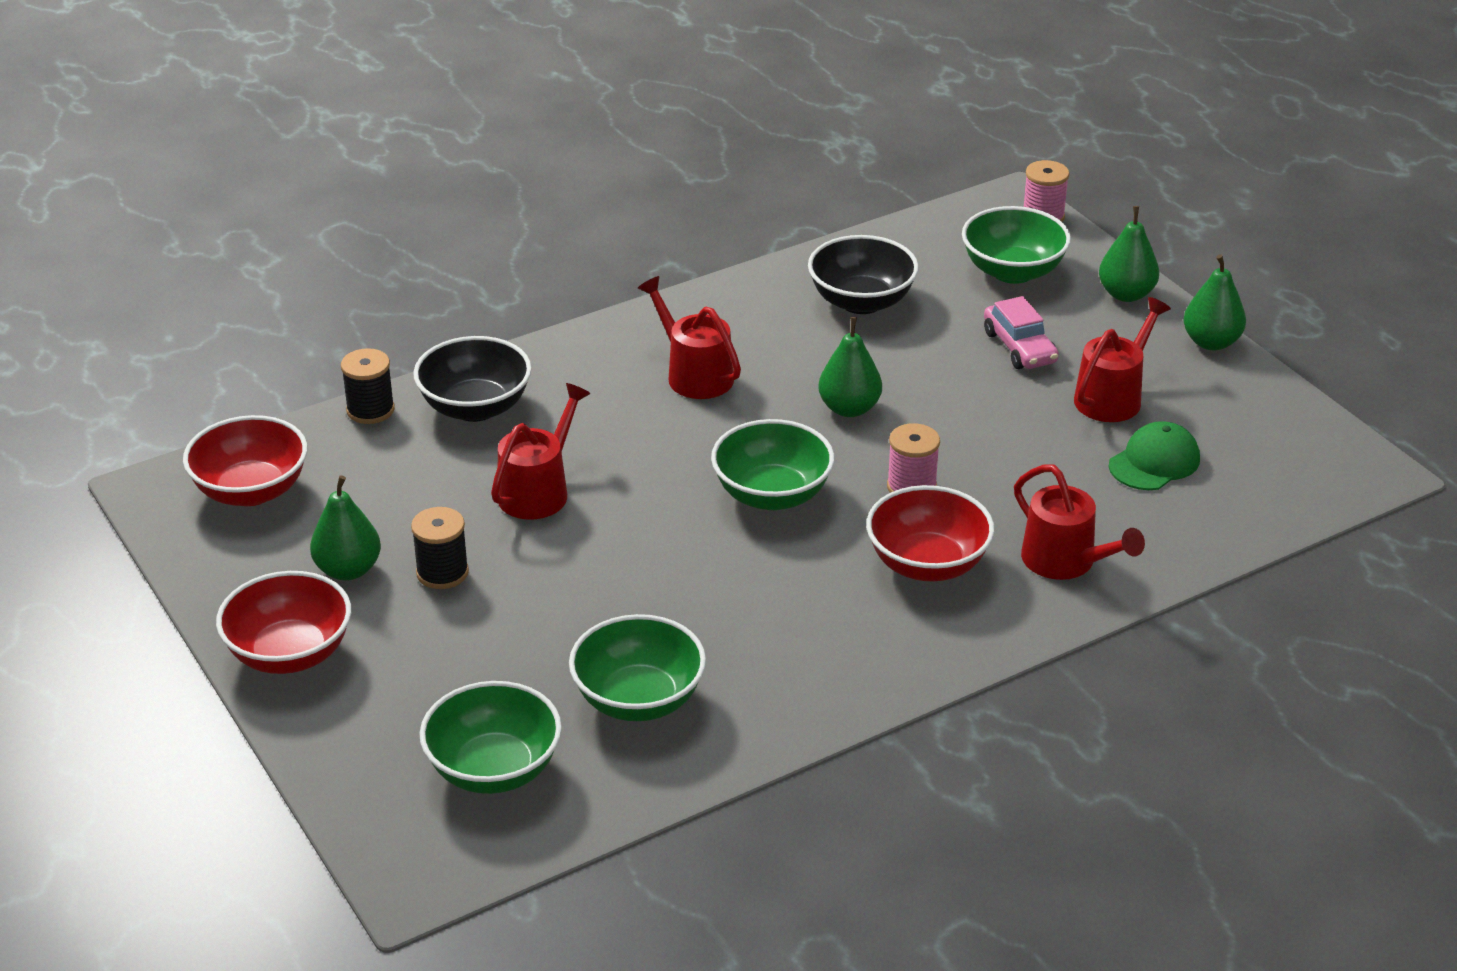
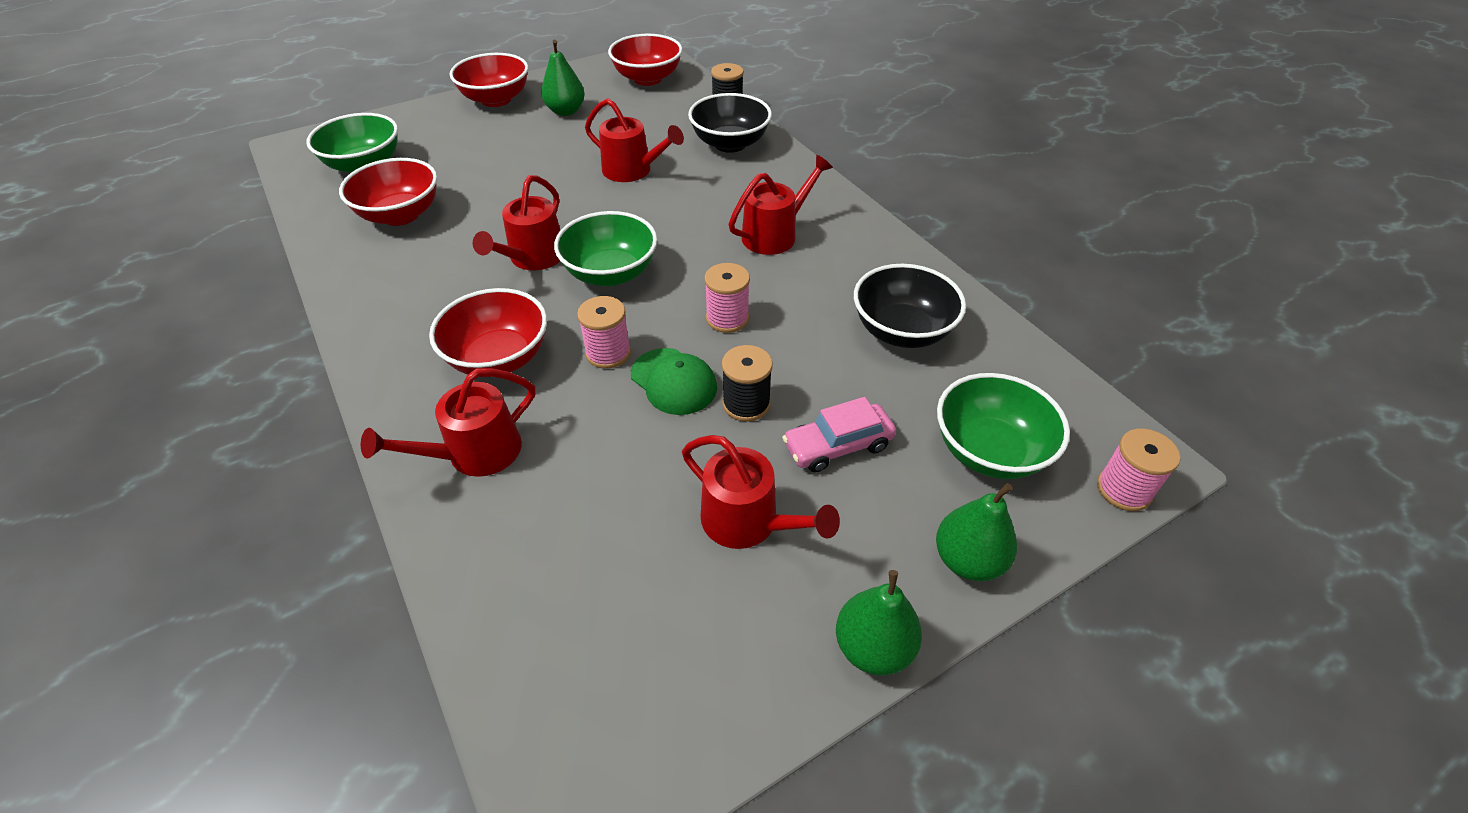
camera: 90 degrees right, 10 degrees up
black spool [411,507,469,589] -> black spool moved to [722,345,773,422]
green bowl [569,614,706,721] -> red bowl [339,158,437,226]
green pear [818,317,882,417] -> pink spool [704,263,750,333]
green cap [1109,421,1200,490] -> green cap moved to [631,348,717,415]
none -> red watering can [473,175,560,270]

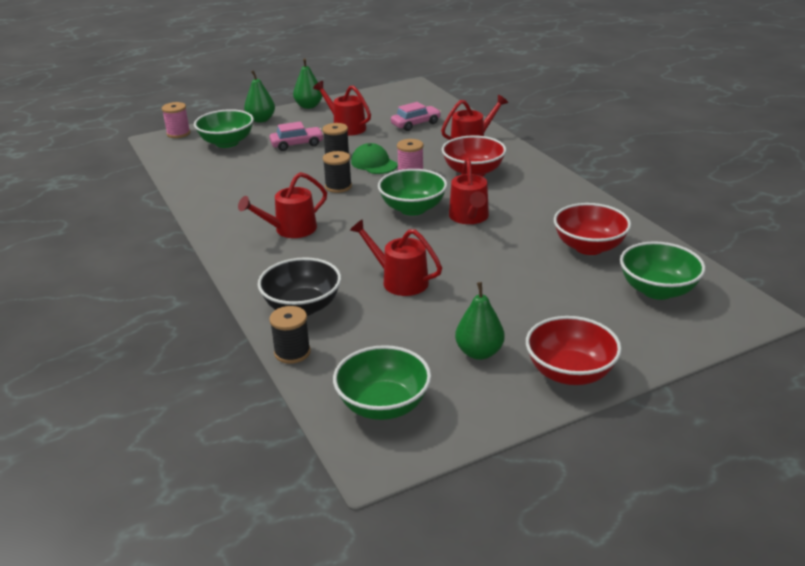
camera: 175 degrees left, 15 degrees down
red watering can [473,175,560,270] -> red watering can turned 150 degrees clockwise [449,158,489,224]
red bowl [608,34,683,86] -> green bowl [333,345,431,420]
pink spool [704,263,750,333] -> black spool [323,151,352,193]
black bowl [854,264,966,348] -> none
none -> pink car [391,102,441,131]

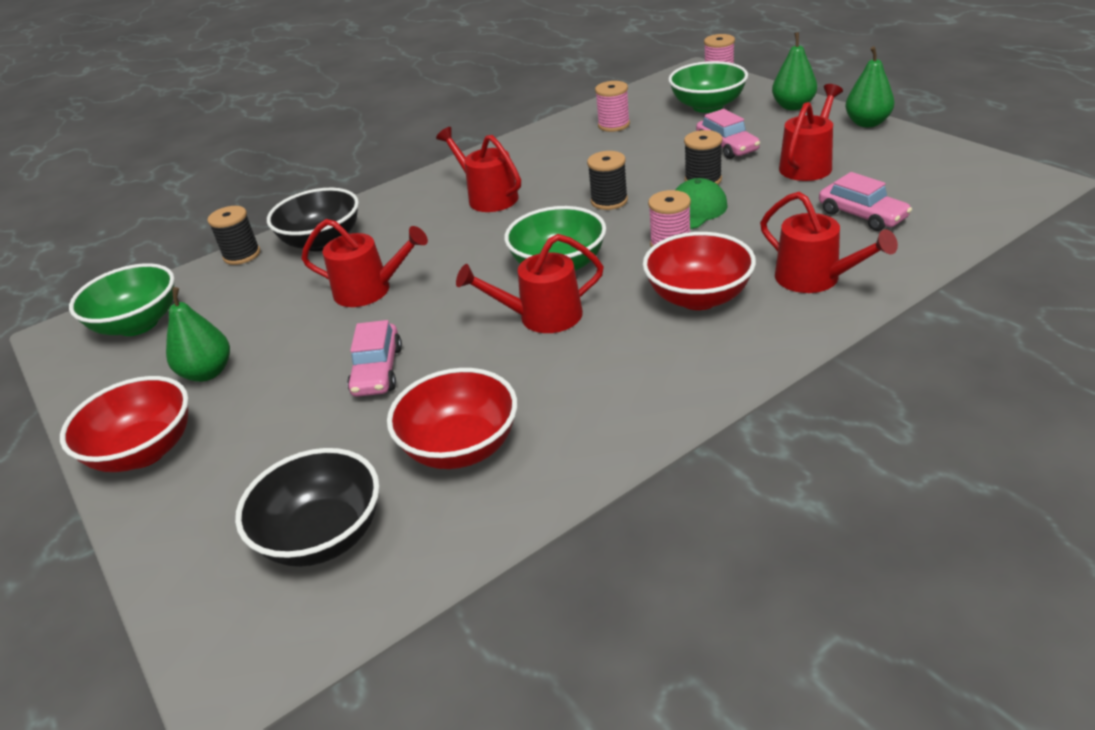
camera: 85 degrees right, 5 degrees up
red watering can [350,219,442,296] -> red watering can turned 75 degrees clockwise [301,219,428,307]
green bowl [620,241,706,300] -> black bowl [235,448,380,567]
none -> pink car [347,320,402,397]
none -> pink spool [595,81,630,132]

